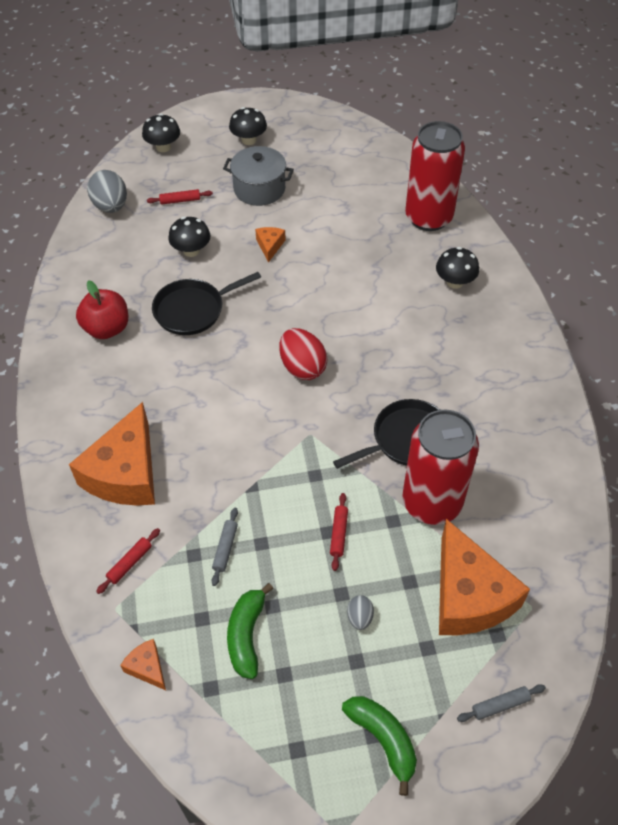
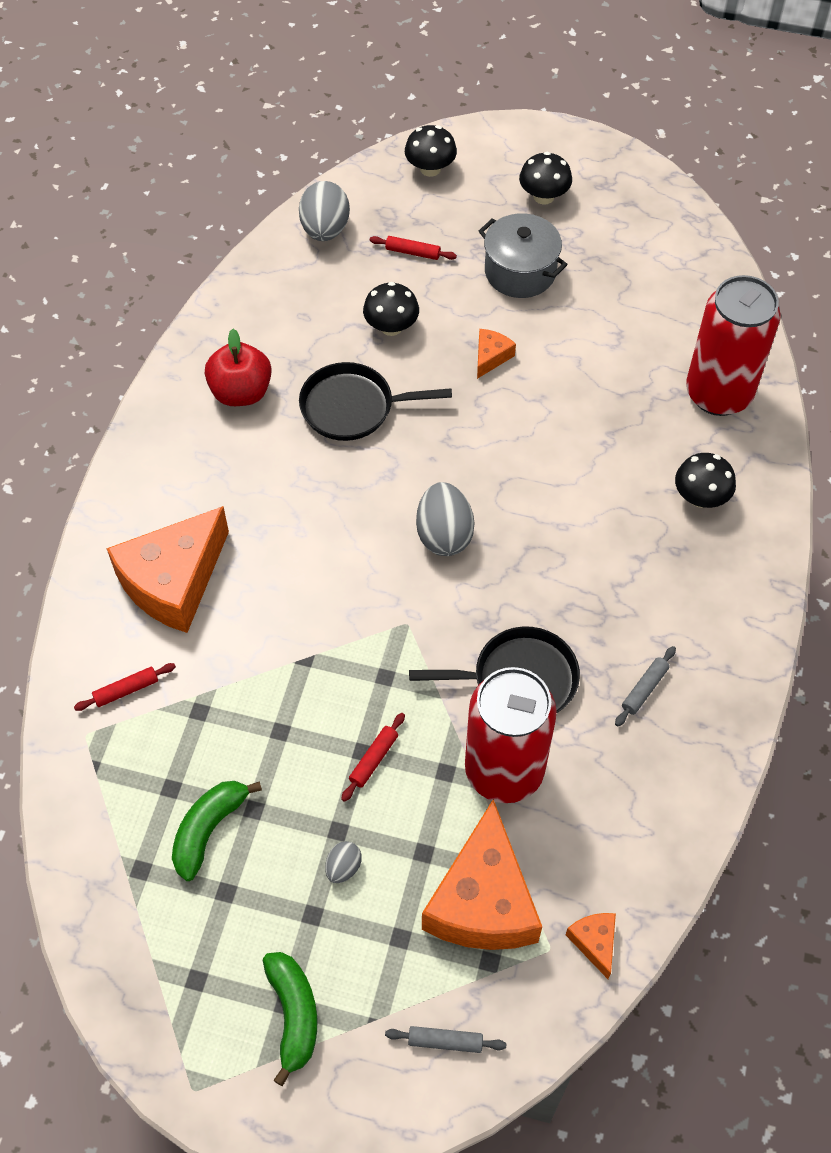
camera: 25 degrees right, 5 degrees up
orange cheese [120,639,166,690] -> orange cheese moved to [566,913,616,979]
grey rolling pin [212,507,238,586] -> grey rolling pin moved to [615,646,676,727]
red egg [280,328,327,380] -> grey egg [416,482,474,556]

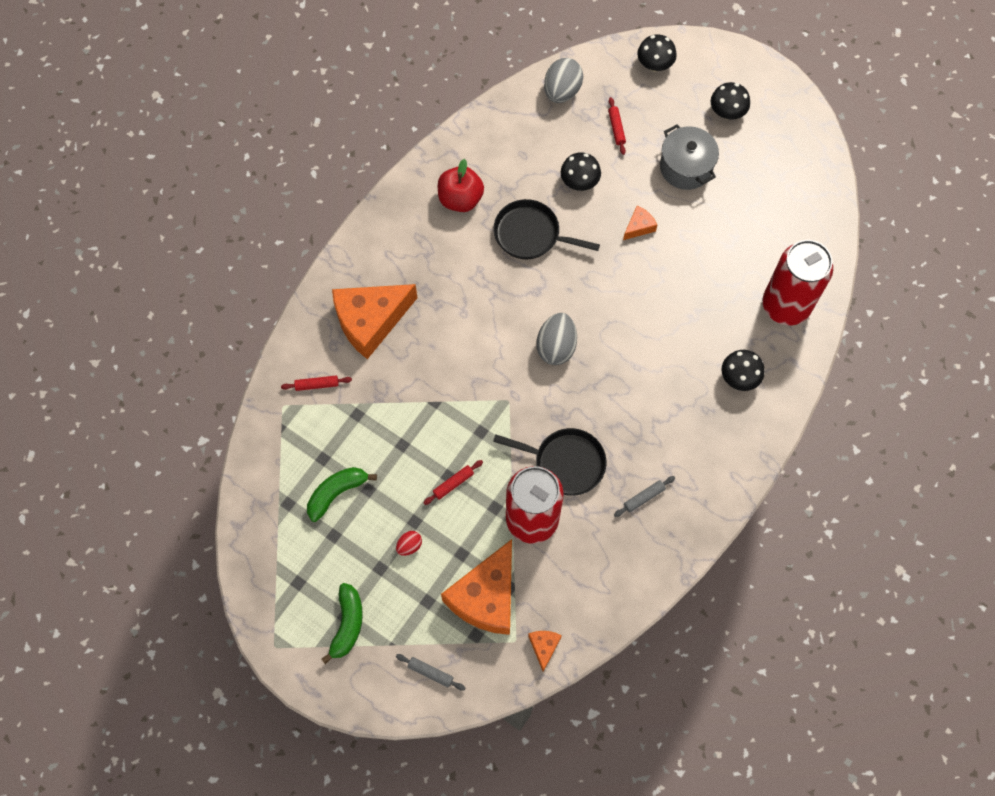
camera: 20 degrees right, 10 degrees up
grey egg [325,841,362,883] -> red egg [396,531,422,556]
red rolling pin [370,236,457,260] -> red rolling pin turned 45 degrees clockwise [608,97,626,155]

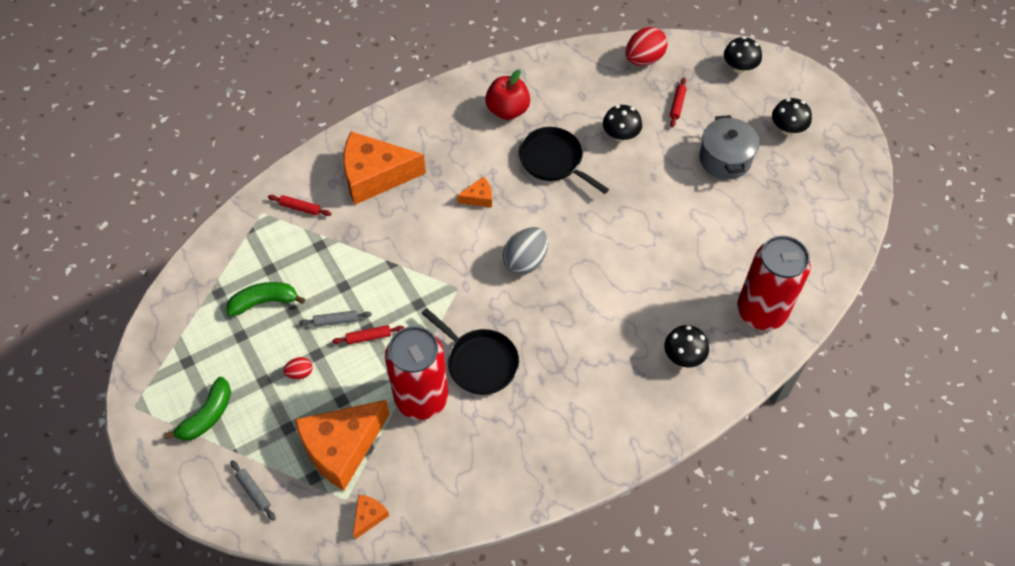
camera: 25 degrees right, 10 degrees down
grey egg [544,58,583,103] -> red egg [626,27,667,66]
grey rolling pin [614,476,675,517] -> grey rolling pin moved to [299,310,372,327]
orange cheese [623,205,657,240] -> orange cheese moved to [457,176,492,208]

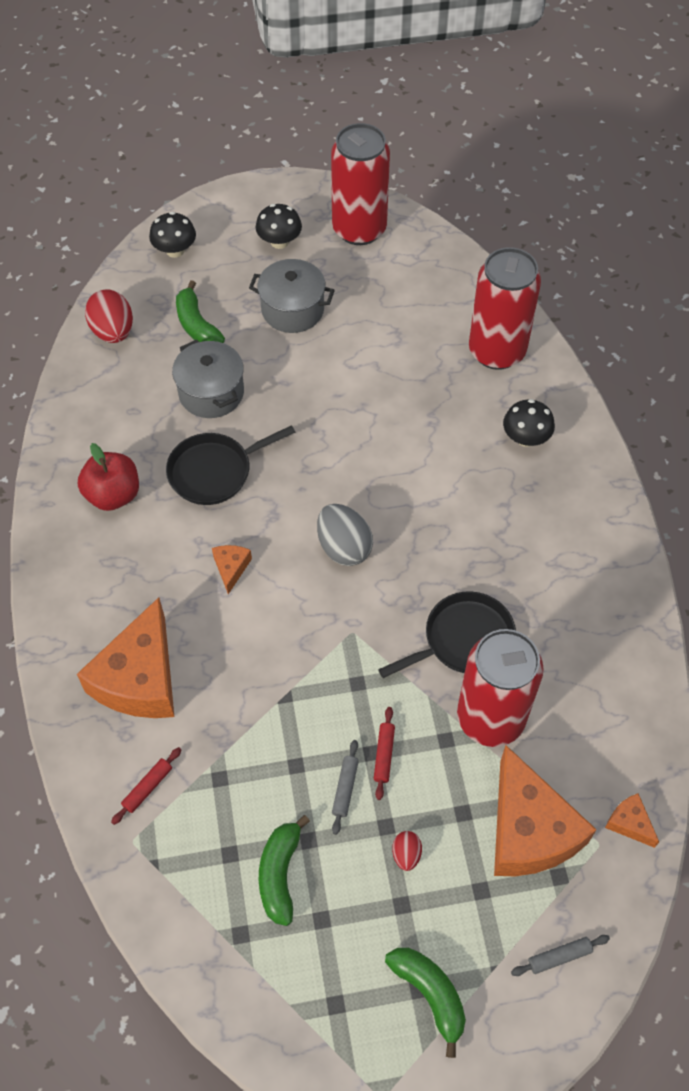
camera: 70 degrees left, 0 degrees up
black mushroom [603,105,642,142] -> grey pot [172,340,244,418]
red rolling pin [670,78,687,127] -> green banana [176,280,225,343]
none -> red can [331,123,390,245]

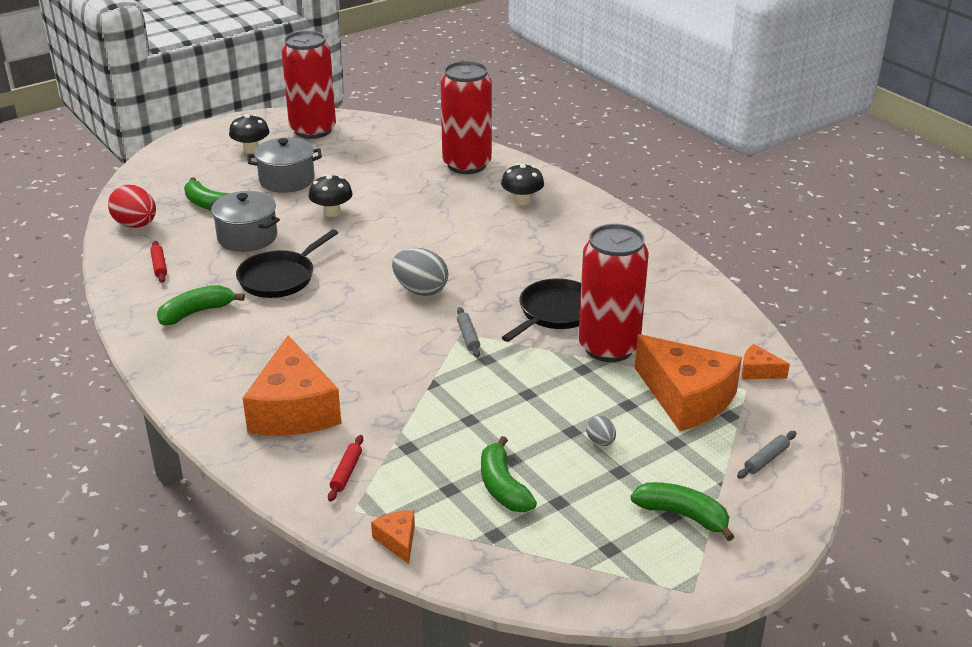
camera: 25 degrees left, 25 degrees down
red apple [78,443,139,511] -> green banana [157,285,245,325]
black mushroom [149,212,196,258] -> black mushroom moved to [309,174,353,217]
orange cheese [212,545,252,594] -> orange cheese moved to [371,510,415,564]
grey rolling pin [332,740,359,835] -> grey rolling pin moved to [457,307,480,357]
red rolling pin [374,707,395,800] -> red rolling pin moved to [150,241,167,283]
red egg [392,831,422,871] -> grey egg [586,416,616,446]

